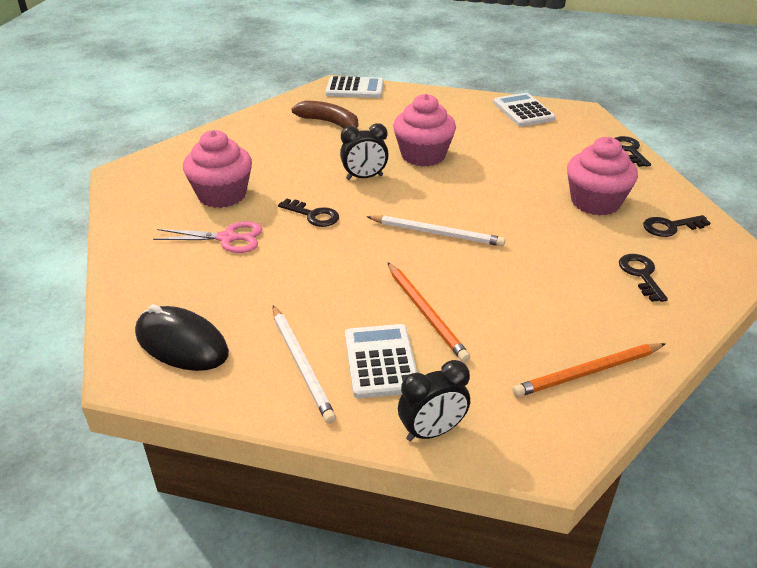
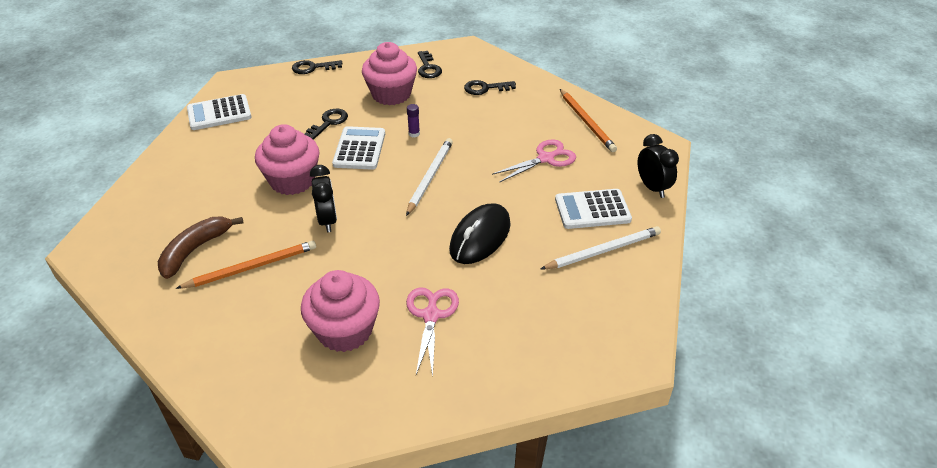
camera: 90 degrees left, 5 degrees up
black mouse [135,304,229,371] -> black mouse moved to [449,203,511,264]
black key [278,199,339,227] -> black key moved to [304,109,348,140]
white calculator [326,76,384,98] -> white calculator moved to [332,126,385,170]
orange pencil [387,262,470,362] -> orange pencil moved to [176,241,316,289]
none -> purple glue stick [407,104,420,137]
none -> pink scissors [492,139,576,183]

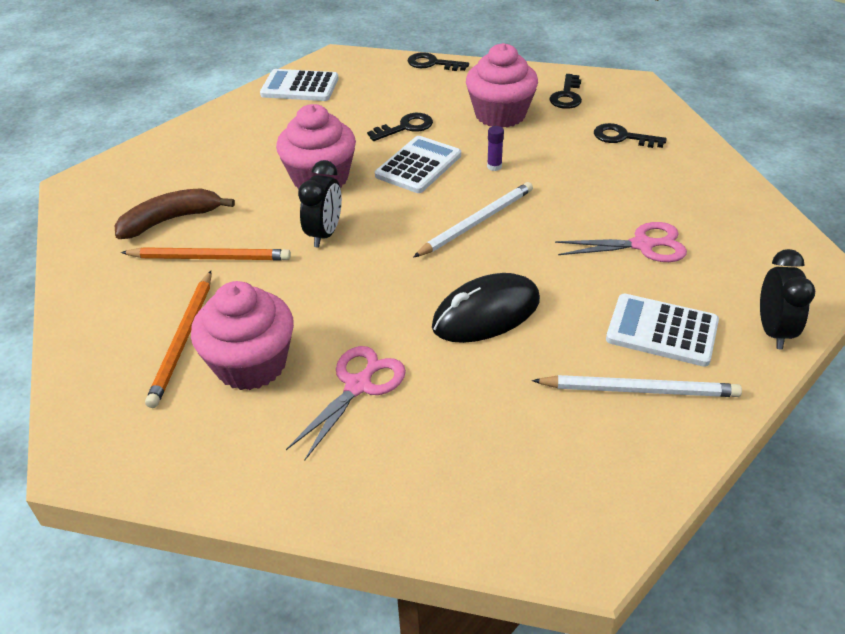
camera: 30 degrees right, 0 degrees up
orange pencil [560,89,617,152] -> orange pencil moved to [145,271,211,408]

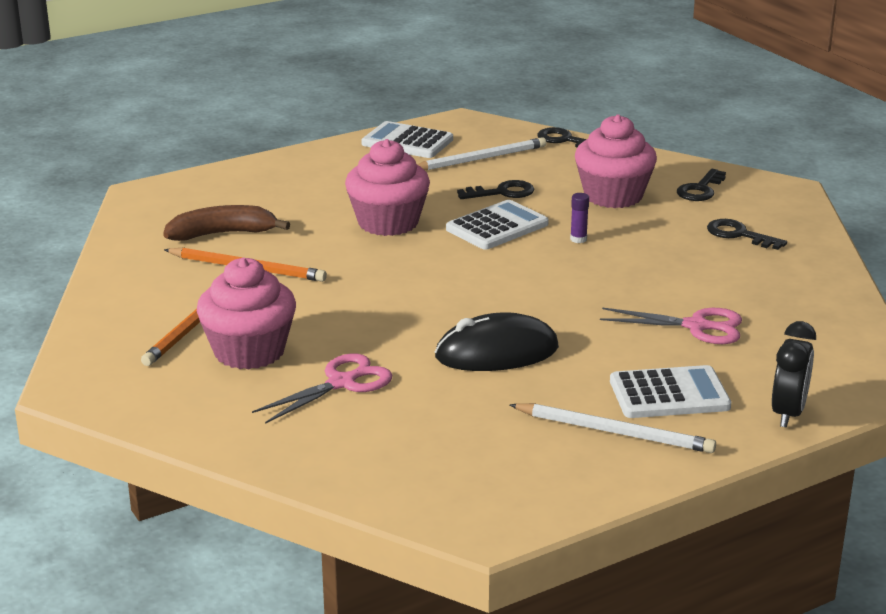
camera: 15 degrees right, 15 degrees down
black clock [298,160,342,248] -> none
white pencil [414,182,533,257] -> white pencil moved to [417,137,546,171]
white calculator [606,294,719,367] -> white calculator turned 135 degrees clockwise [610,365,731,418]

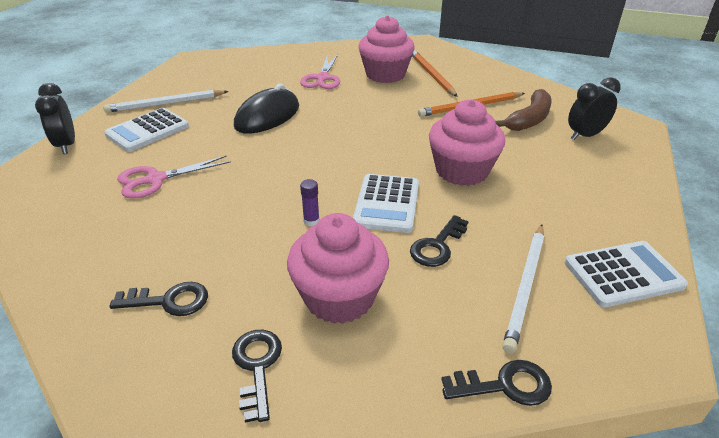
camera: 140 degrees right, 10 degrees up
none -> black clock [568,77,621,140]

